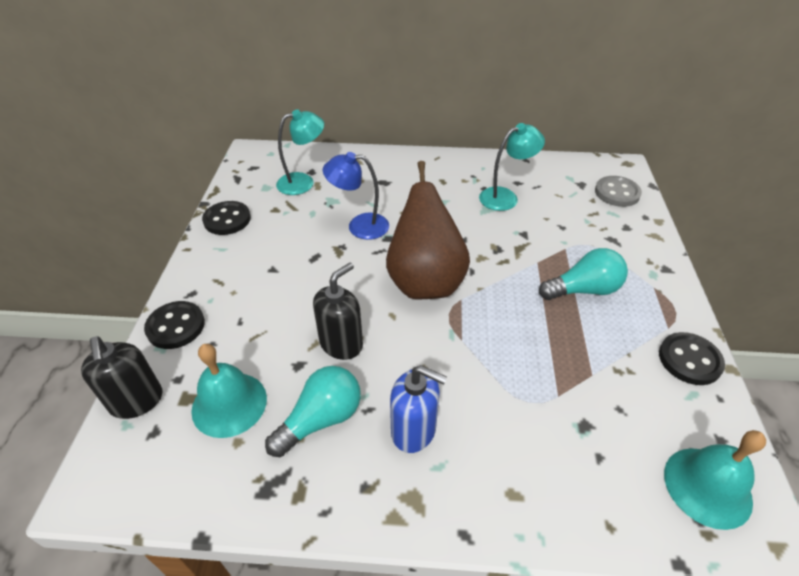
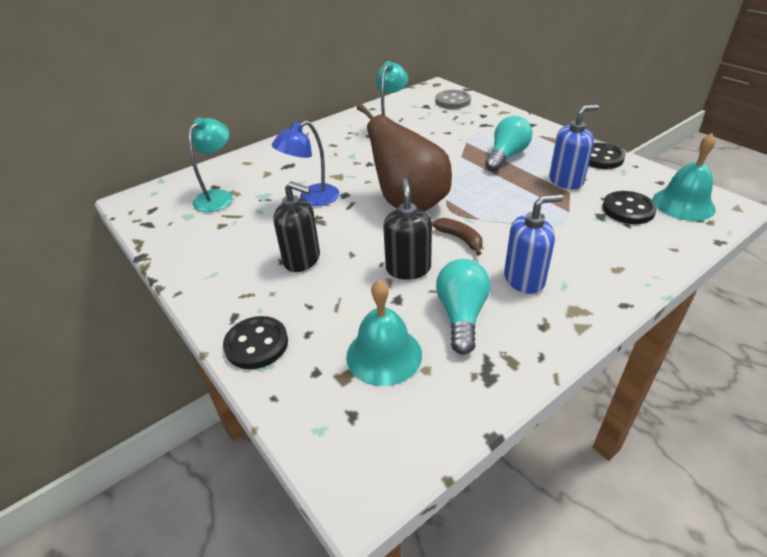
camera: 40 degrees left, 5 degrees down
black soap dispenser [81,337,162,419] -> black soap dispenser moved to [273,181,320,272]
black button [202,201,251,235] -> black button moved to [602,191,657,224]
none -> brown banana [432,218,482,255]
none -> blue soap dispenser [549,105,599,189]

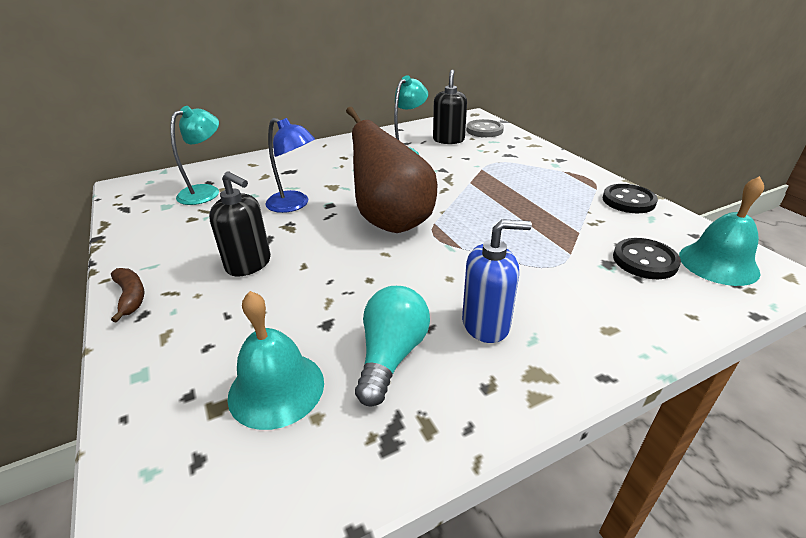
camera: 10 degrees right, 5 degrees down
black button [223,316,288,369] -> none
blue lamp [272,120,339,206] -> blue lamp turned 120 degrees counterclockwise [266,118,315,213]
black soap dispenser [383,178,432,280] -> black soap dispenser moved to [433,69,467,144]
brown banana [432,218,482,255] -> brown banana moved to [111,268,144,323]
turquoise light bulb [485,116,532,171] -> none
blue soap dispenser [549,105,599,189] -> none

